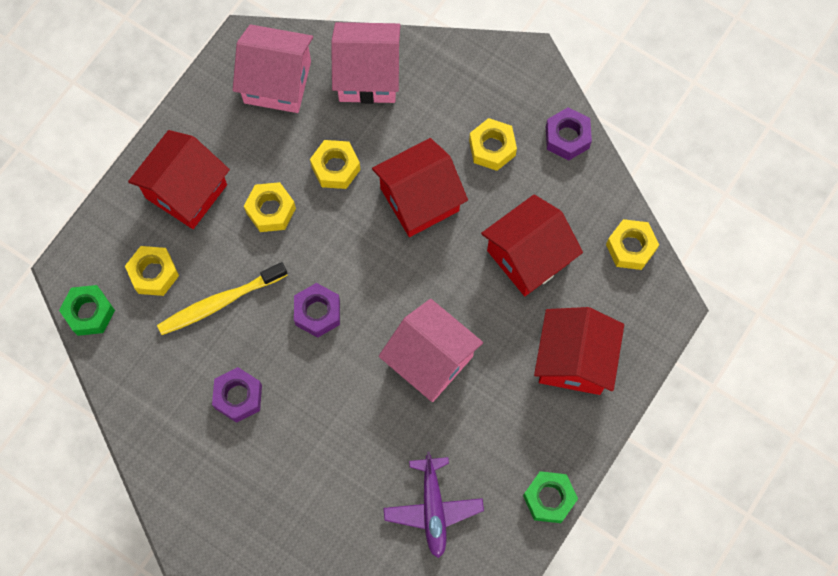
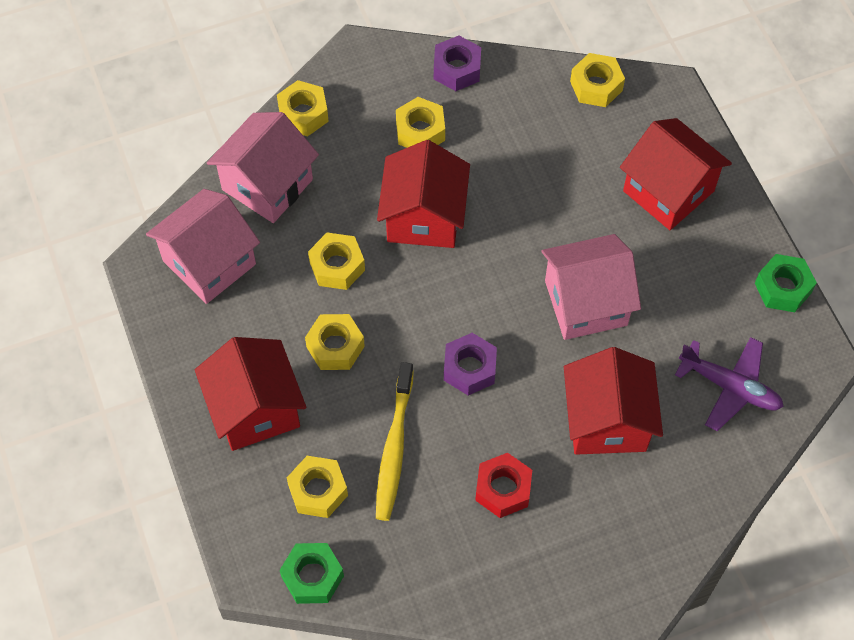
camera: 55 degrees left, 10 degrees down
purple nut [212,367,262,423] -> red nut [475,453,532,518]
red house [481,194,583,296] -> red house moved to [564,347,663,455]
none -> yellow nut [277,80,329,136]

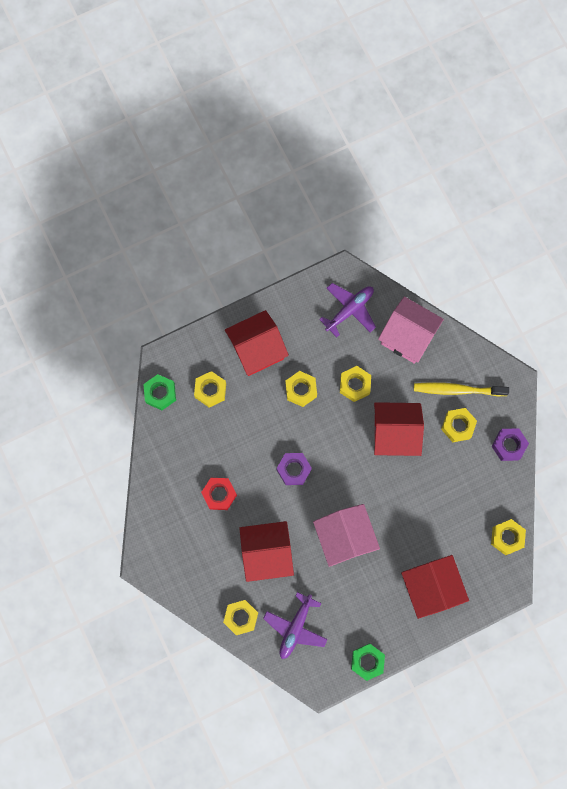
camera: 85 degrees right, 15 degrees up
pink house [146,189,260,304] -> purple plane [319,283,376,337]
yellow nut [277,80,329,136] -> yellow nut moved to [223,600,258,635]
yellow toothbrush [376,362,414,521] -> yellow toothbrush moved to [414,382,509,396]
red house [620,118,732,230] -> red house turned 60 degrees counterclockwise [401,555,469,619]

